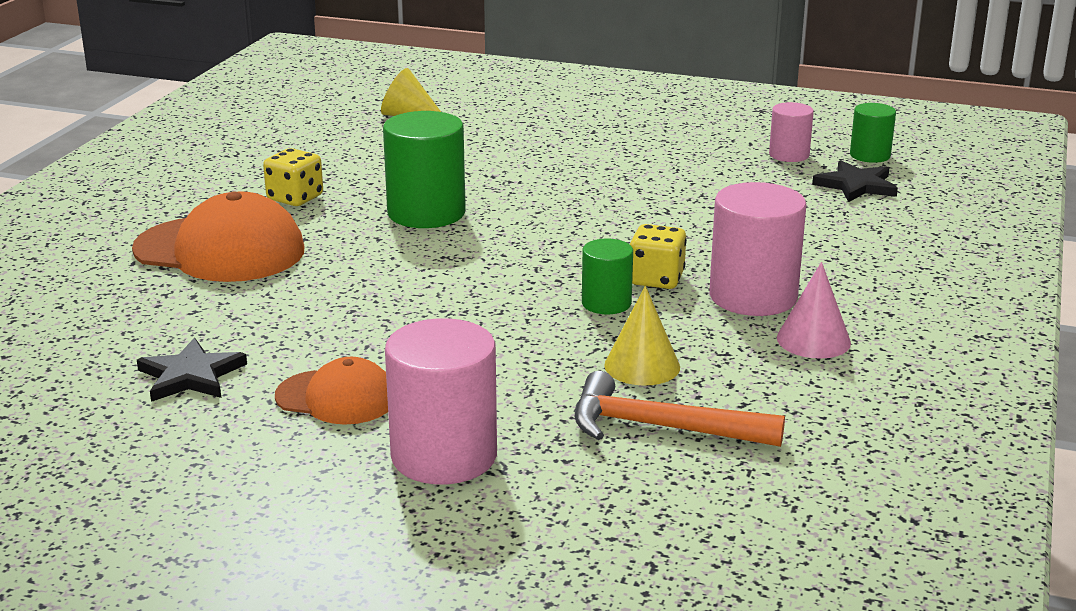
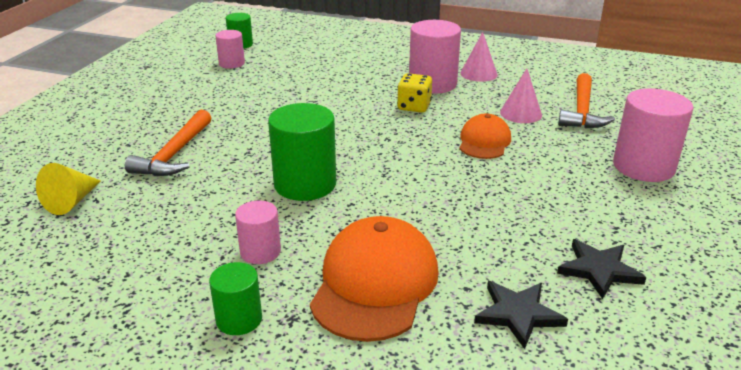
camera: 90 degrees left, 5 degrees up
yellow dice [263,148,323,206] -> pink cylinder [235,201,281,264]
orange cap [275,357,388,425] -> orange cap moved to [460,114,511,159]
green cylinder [582,239,633,314] -> green cylinder moved to [209,262,262,335]
yellow cone [604,286,680,386] -> pink cone [500,68,542,123]
black star [812,160,898,202] -> black star moved to [474,281,568,349]
none -> orange hammer [125,110,211,176]

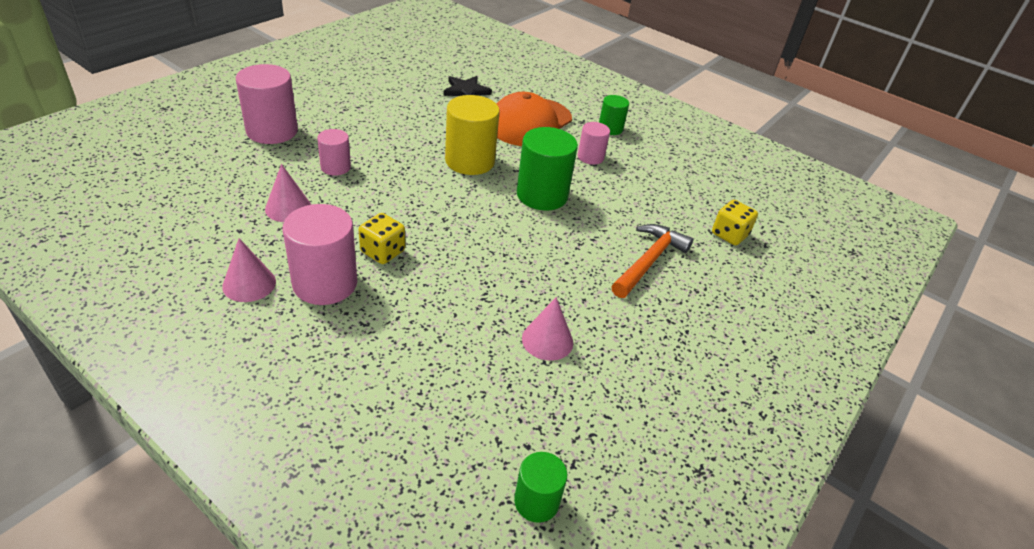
camera: 165 degrees left, 10 degrees up
yellow cone [36,163,101,215] -> yellow dice [712,200,758,246]
pink cylinder [215,30,245,69] -> pink cylinder moved to [317,129,351,176]
orange cap [460,114,511,159] -> none
black star [557,239,646,299] -> none
orange hammer [558,73,615,128] -> none
none -> yellow cylinder [445,95,500,175]
none -> pink cone [522,297,573,361]

